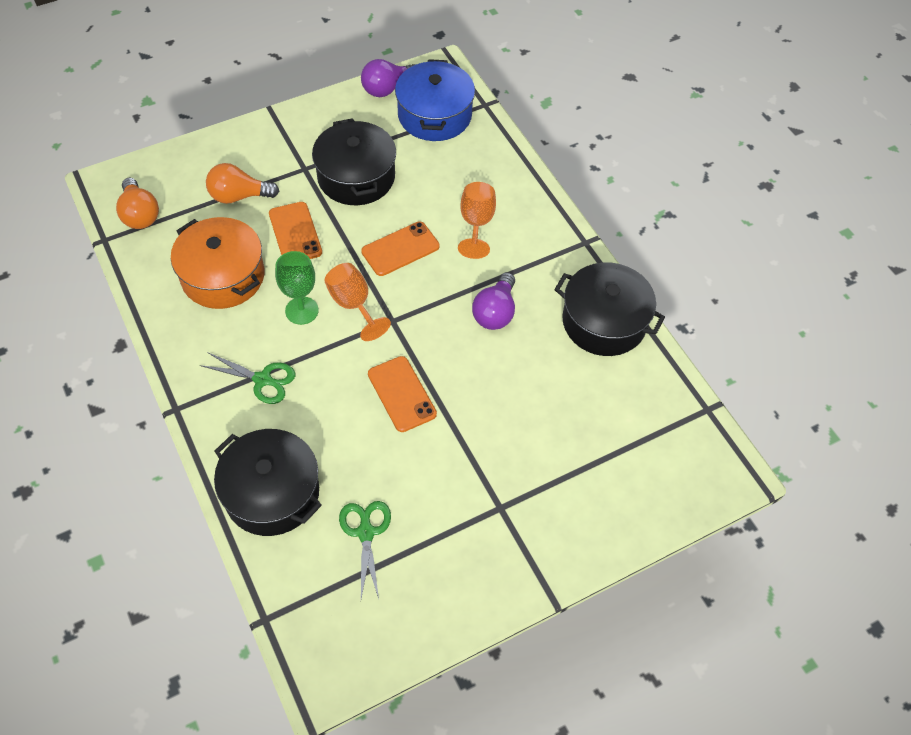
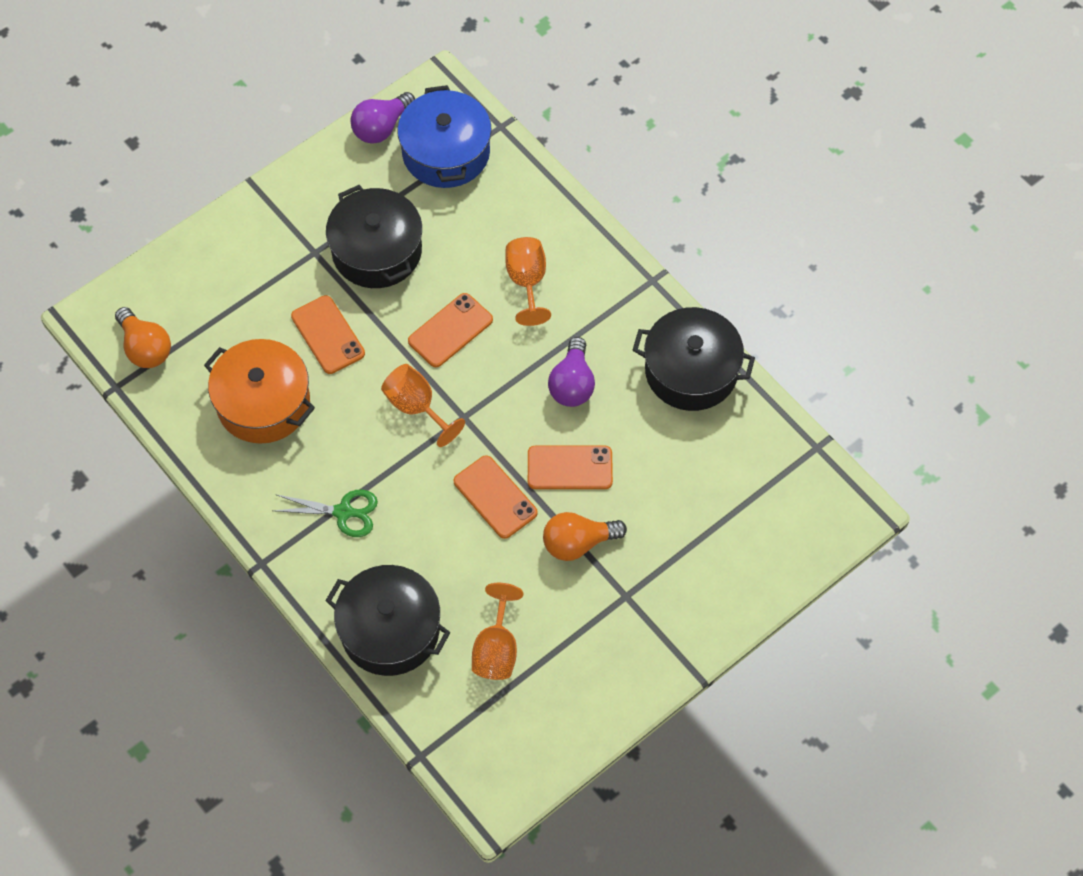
camera: 10 degrees left, 5 degrees up
orange light bulb [206,163,279,204] -> orange light bulb moved to [543,512,627,561]
green goblet [275,251,319,325] -> none
green scissors [339,501,391,599] -> orange goblet [472,583,523,680]
none -> orange phone [528,446,613,489]

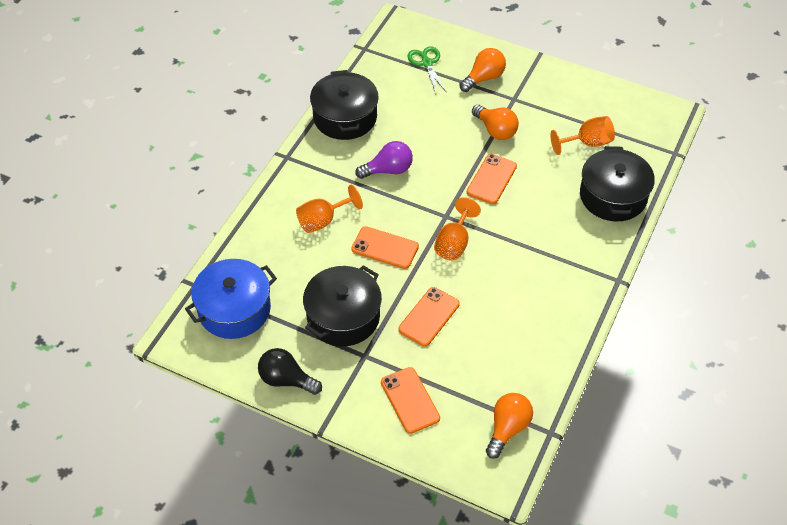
camera: 115 degrees left, 10 degrees down
orange pot [204,339,315,444] -> none
green scissors [273,490,378,537] -> green scissors moved to [408,46,447,93]
purple light bulb [350,92,415,144] -> none
orange phone [528,446,613,489] -> orange phone moved to [381,367,440,434]
none -> black light bulb [258,348,322,395]
none -> orange light bulb [460,48,506,92]

